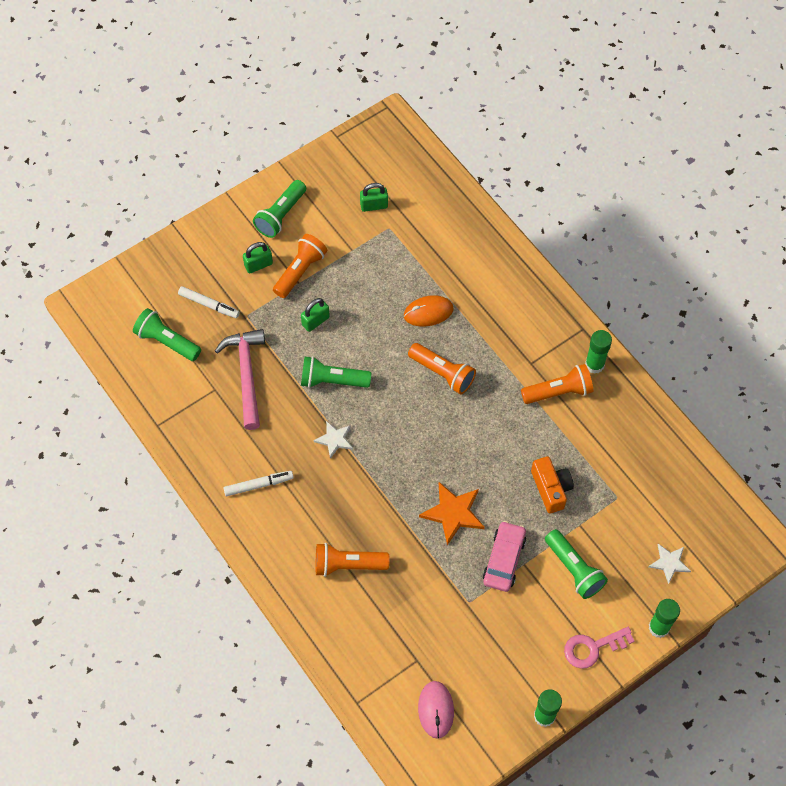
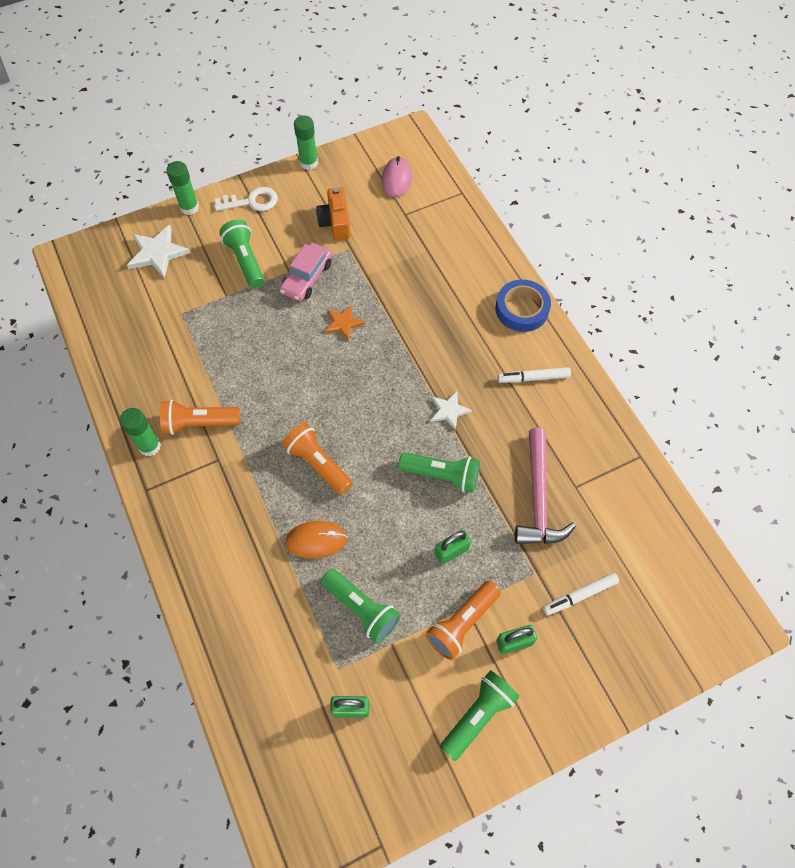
camera: 170 degrees left, 0 degrees up
green flashlight [133,308,201,361] -> green flashlight moved to [321,569,400,643]
white marker [178,286,240,318] -> white marker turned 60 degrees counterclockwise [543,573,619,615]
orange flashlight [316,543,390,577] -> none
orange star [419,482,485,545] -> orange star [325,304,365,341], size x0.63
orange camera [531,456,574,514] -> orange camera moved to [316,187,351,240]
pink key [564,627,634,669] -> white key [214,187,278,211]
white star [649,544,691,584] -> white star [127,225,191,279], size x1.60
none -> blue tape [495,280,551,332]

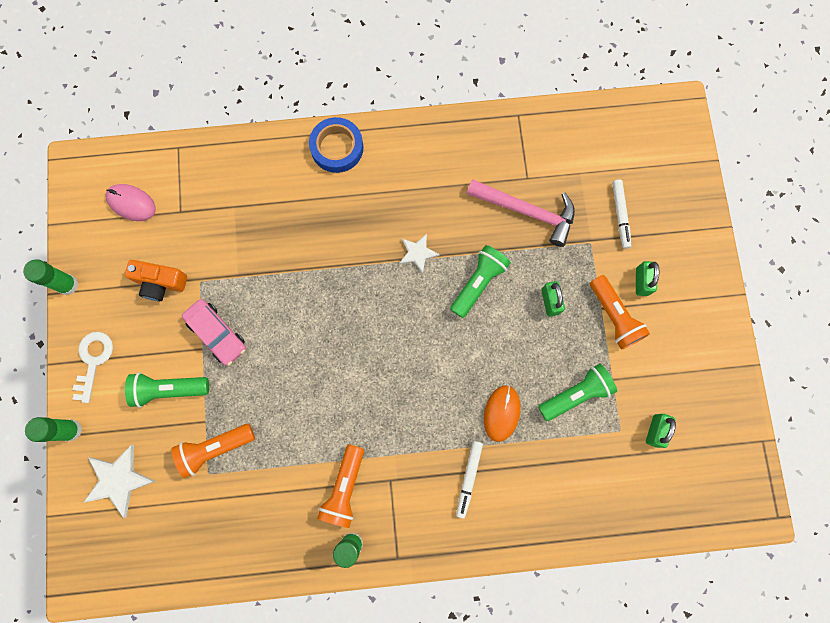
camera: 70 degrees left, 15 degrees up
orange flashlight [282,423,353,495] -> orange flashlight moved to [171,424,255,478]
orange star [325,304,365,341] -> none
green flashlight [440,670,520,761] -> none
white marker [497,367,571,383] -> white marker moved to [456,441,483,519]

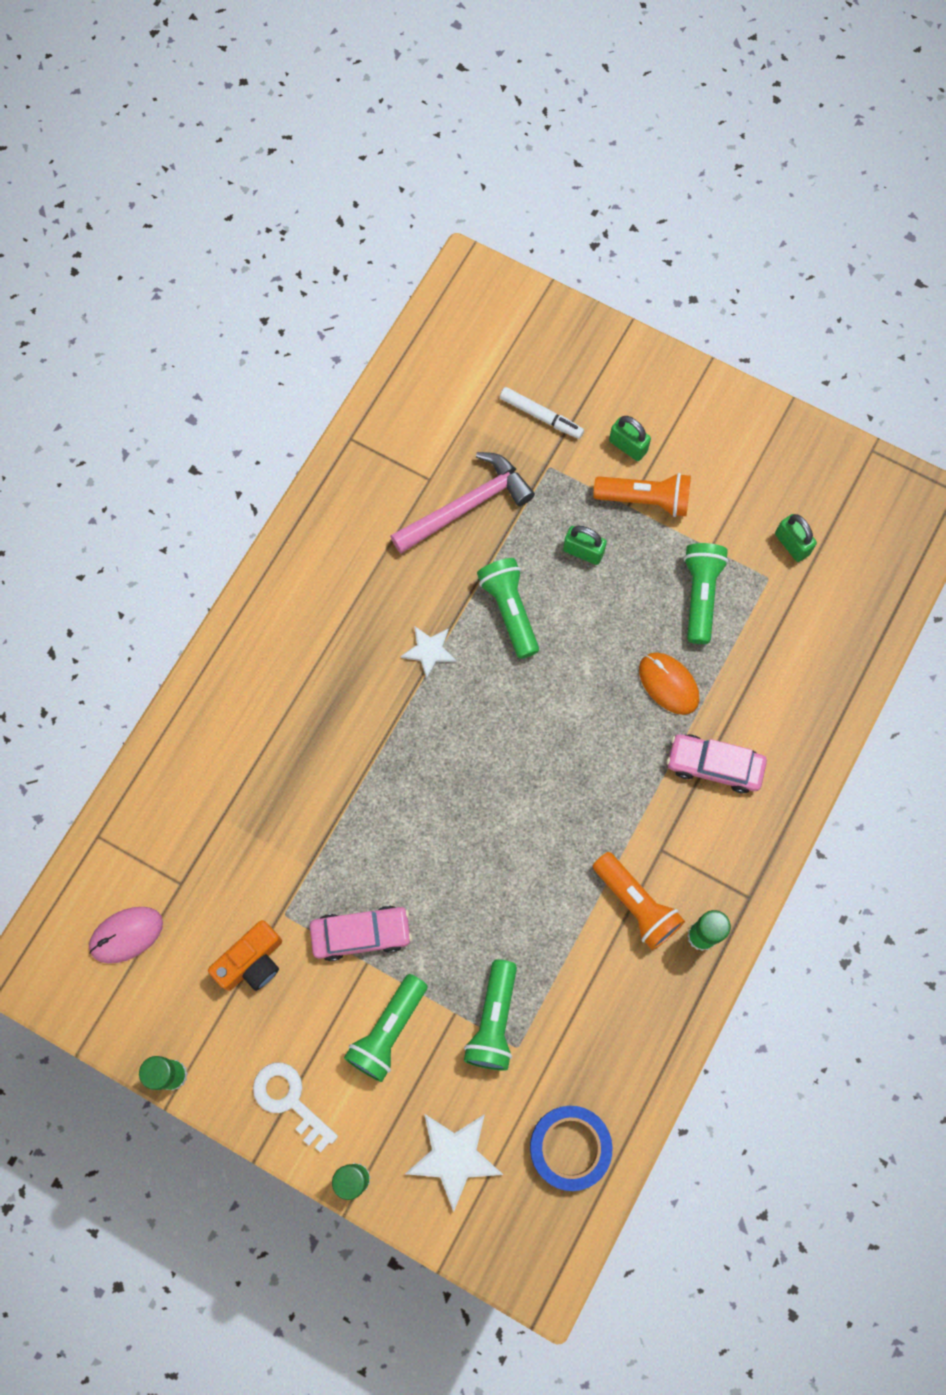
camera: 55 degrees left, 5 degrees down
orange flashlight [171,424,255,478] -> green flashlight [464,959,517,1071]
blue tape [309,117,363,173] -> blue tape moved to [530,1106,613,1191]
white marker [456,441,483,519] -> pink car [667,734,767,793]

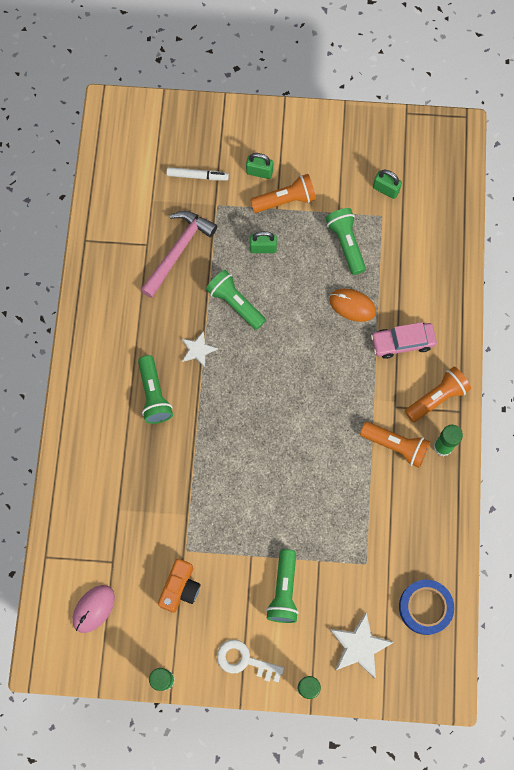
camera: 25 degrees left, 0 degrees up
pink car [310,906,412,961] -> none
green flashlight [464,959,517,1071] -> green flashlight moved to [138,355,173,424]
none -> orange flashlight [405,367,471,422]

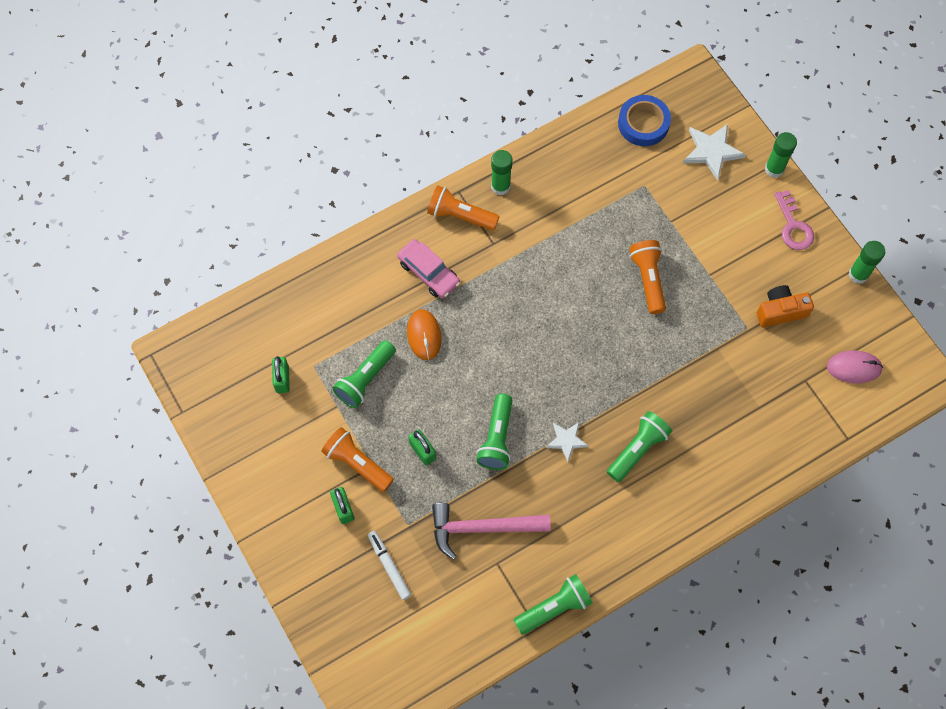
camera: 125 degrees left, 5 degrees down
white key [217,639,284,682] -> pink key [774,190,814,250]
green flashlight [266,549,299,623] -> green flashlight moved to [514,574,593,635]
orange flashlight [360,422,430,468] -> orange flashlight moved to [629,240,666,314]

